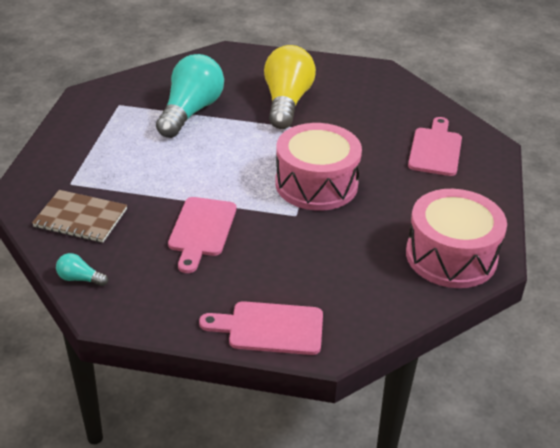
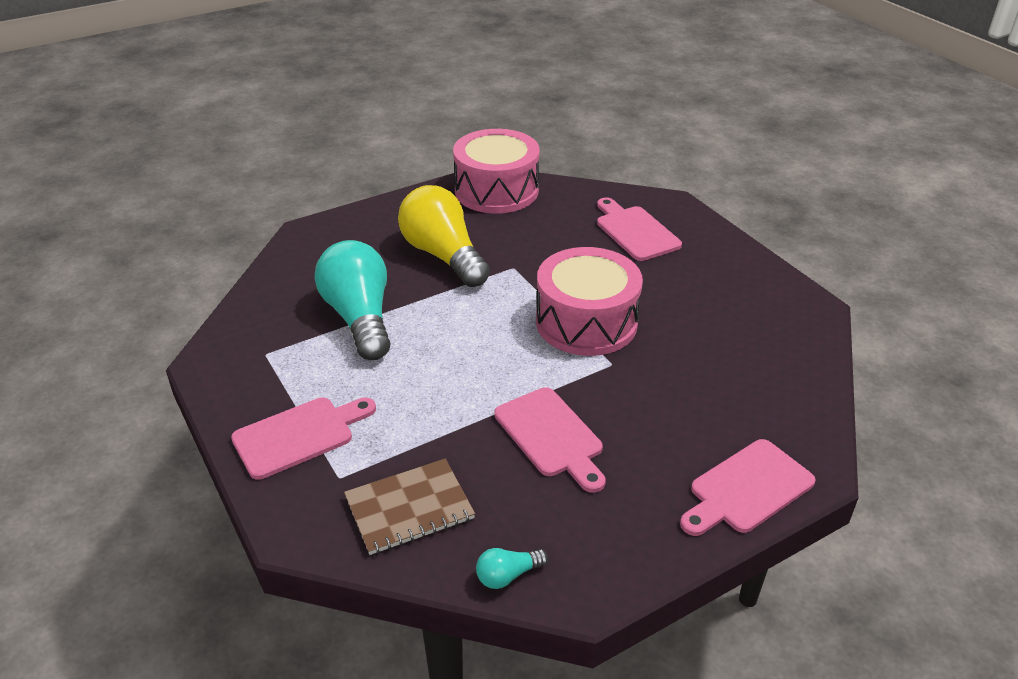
camera: 40 degrees left, 0 degrees up
pink drum [406,189,507,288] -> pink drum moved to [453,129,540,214]
none -> pink cutting board [231,397,376,480]

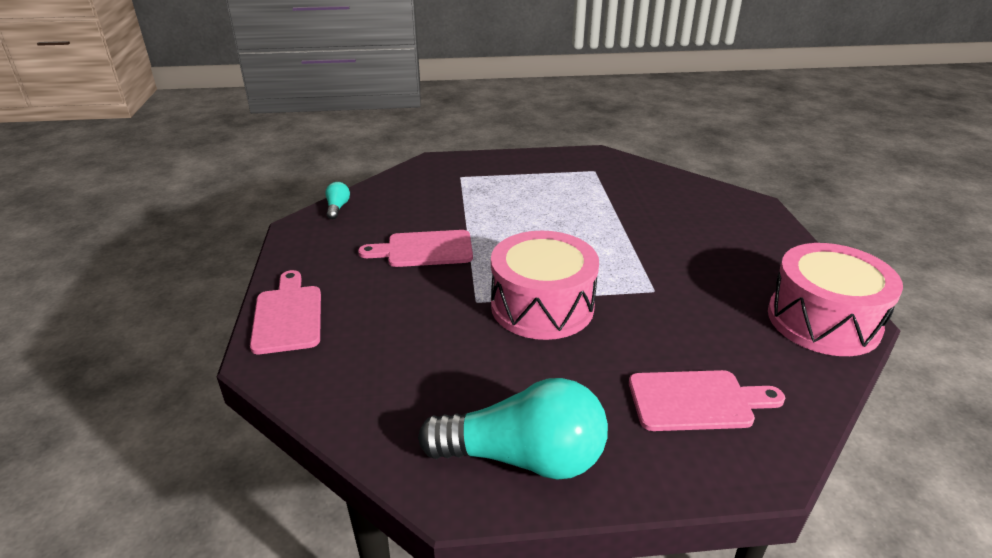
camera: 115 degrees right, 5 degrees down
pink cutting board [231,397,376,480] -> none
turquoise light bulb [315,240,390,360] -> turquoise light bulb moved to [418,378,608,480]
brown notebook [344,459,475,555] -> none
yellow light bulb [398,185,490,287] -> none

